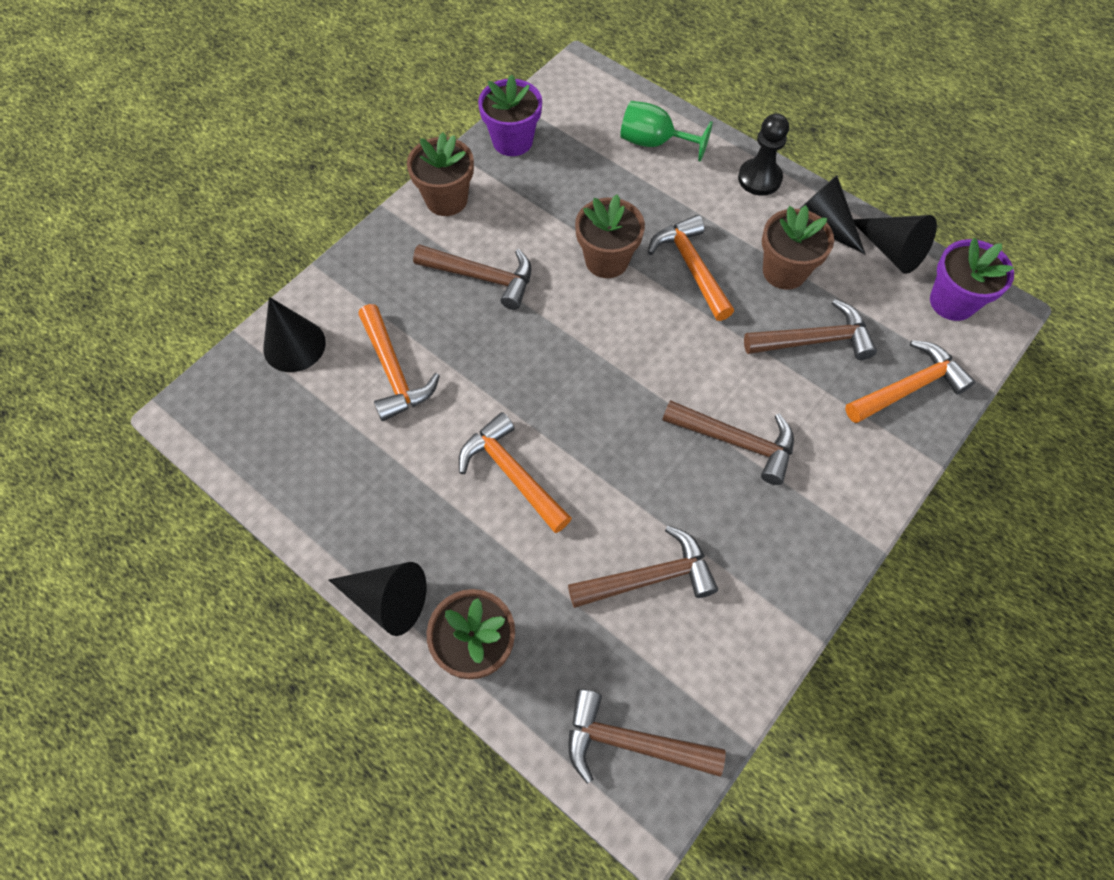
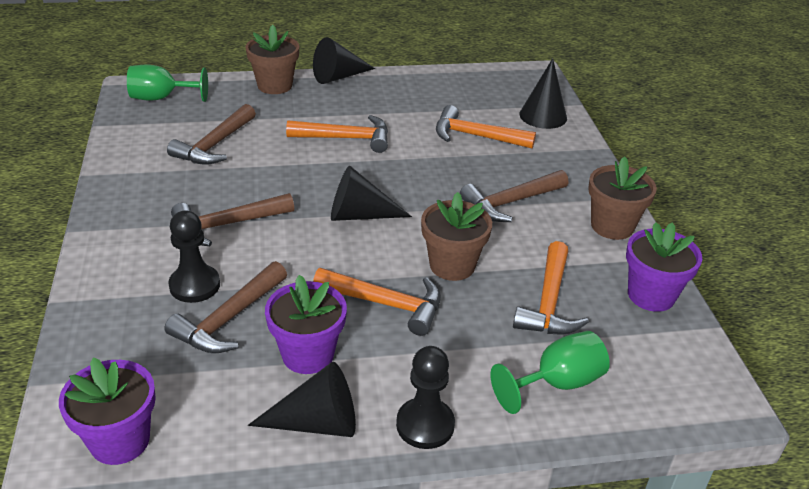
camera: 130 degrees right, 25 degrees down
brown hammer [568,689,725,784] -> green goblet [127,65,208,102]
brown flower pot [762,205,834,290] -> purple flower pot [265,275,347,374]
orange hammer [845,340,975,423] -> orange hammer moved to [513,241,589,334]
black cone [853,215,937,274] -> black cone moved to [331,166,412,221]
none -> black pawn [168,211,220,303]

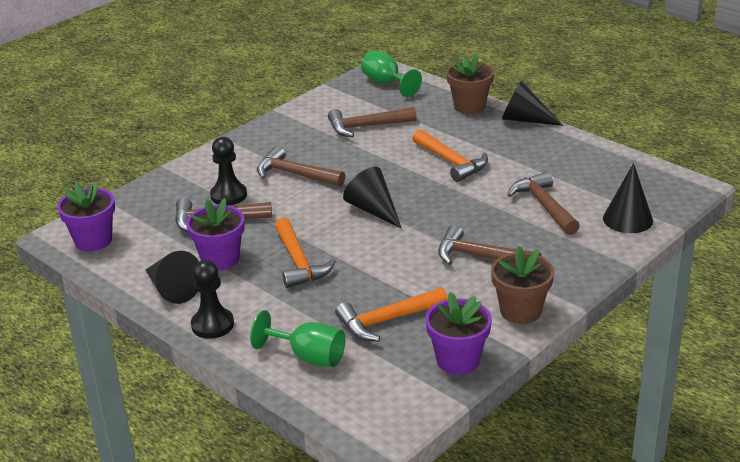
camera: 55 degrees right, 5 degrees down
brown flower pot [421,192,492,281] -> none
orange hammer [436,105,536,149] -> brown hammer [507,171,580,235]

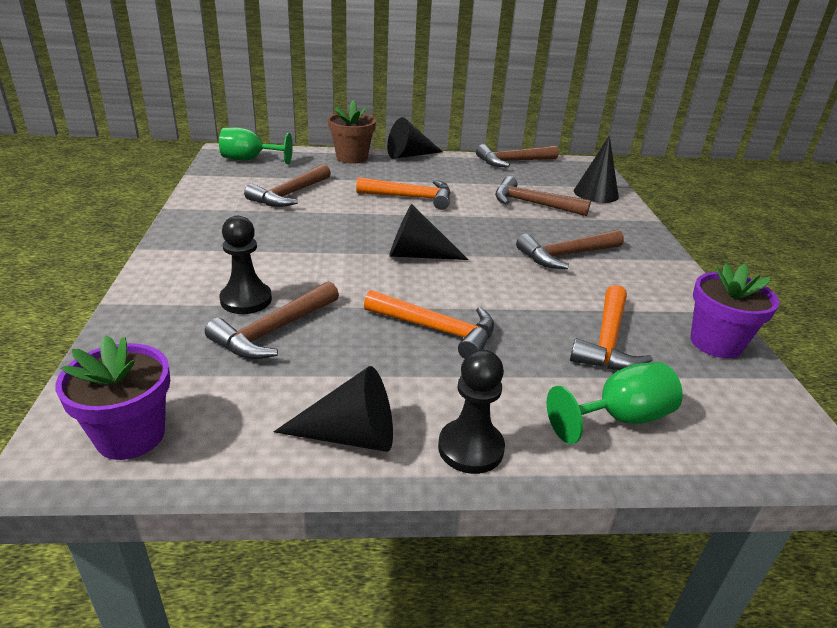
camera: 50 degrees left, 0 degrees up
purple flower pot [186,198,245,271] -> none
brown hammer [257,146,345,187] -> brown hammer moved to [476,144,559,167]
brown flower pot [491,246,554,324] -> none

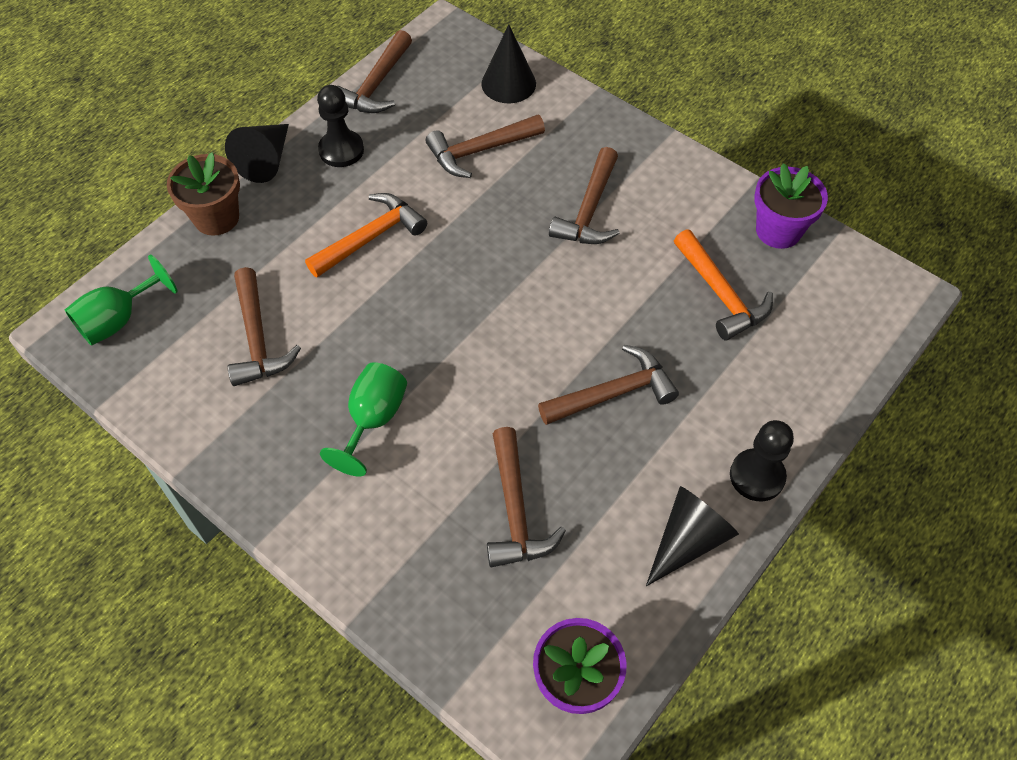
camera: 45 degrees left, 25 degrees up
black pawn [220,216,272,314] -> black pawn moved to [317,85,364,167]
orange hammer [364,290,494,359] -> brown hammer [538,345,679,425]
black cone [389,204,469,260] -> none
green goblet [547,362,683,444] -> green goblet moved to [320,362,407,477]

